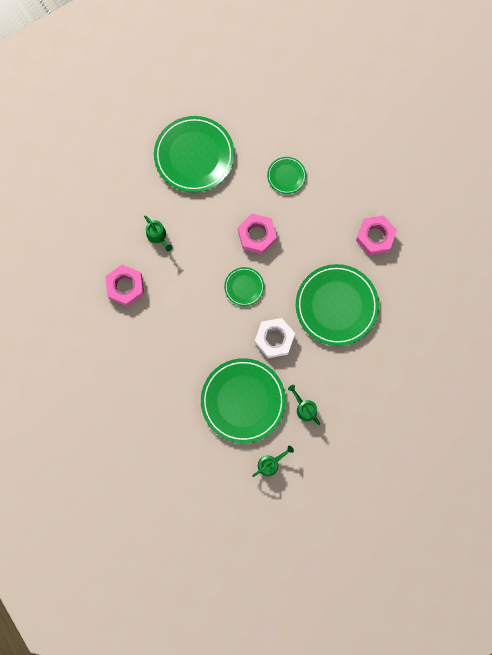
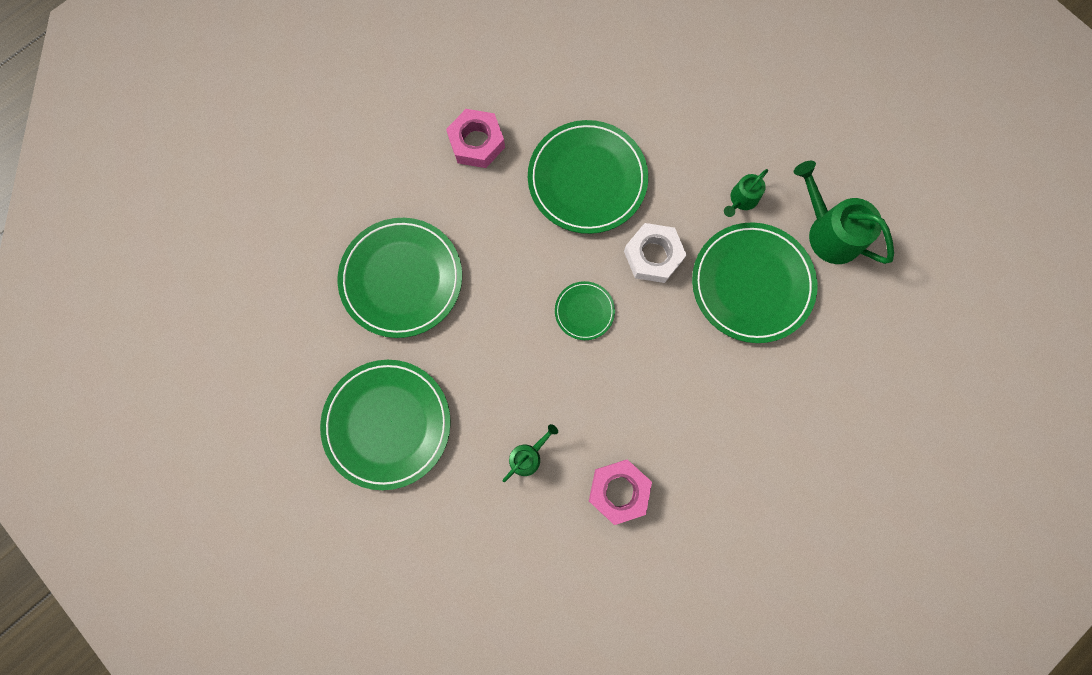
camera: 100 degrees left, 0 degrees up
pink nut [238,214,277,254] -> none
green watering can [252,446,294,477] -> green watering can [794,161,894,264], size x1.84
green plate [267,157,306,194] -> green plate [338,218,462,338], size x2.06

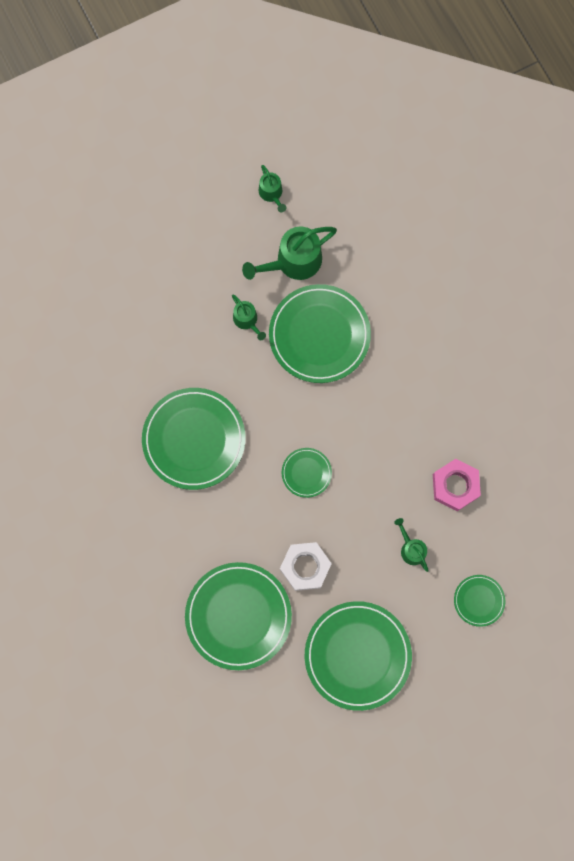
camera: 75 degrees left, 0 degrees up
pink nut [446,109,505,168] -> none
white nut [624,223,686,283] -> white nut moved to [280,542,332,591]
none -> green watering can [259,165,286,212]
none -> green plate [454,575,505,627]

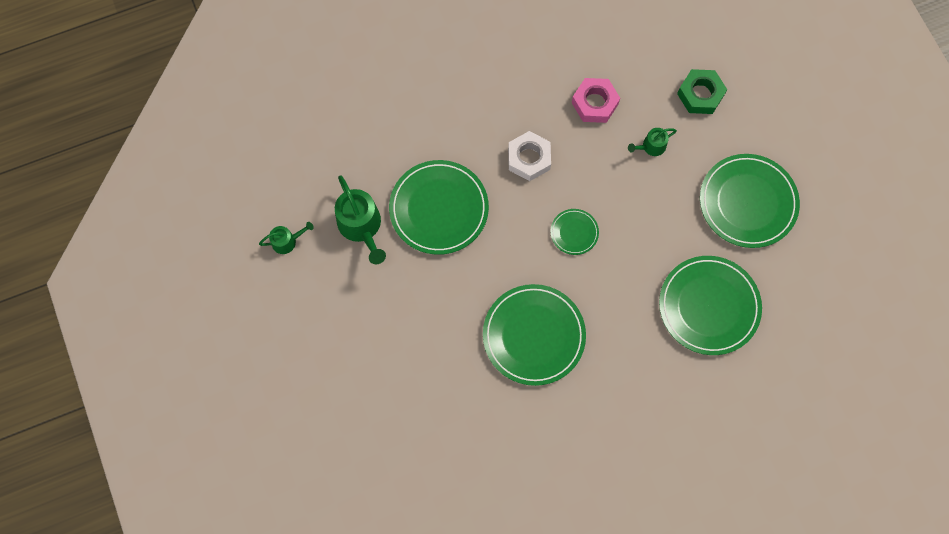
camera: 85 degrees left, 5 degrees down
green watering can [232,294,266,340] -> none
white nut [280,542,332,591] -> white nut moved to [508,131,551,181]
green plate [454,575,505,627] -> green nut [677,69,727,114]

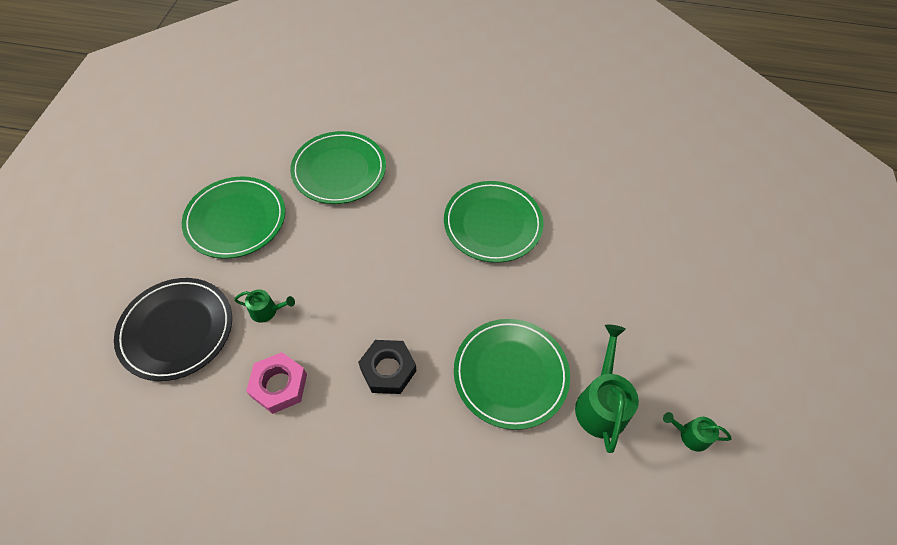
camera: 150 degrees left, 15 degrees down
white nut [508,131,551,181] -> black nut [358,340,416,394]
green plate [550,209,599,255] -> none
green nut [677,69,727,114] -> black plate [114,278,232,381]

